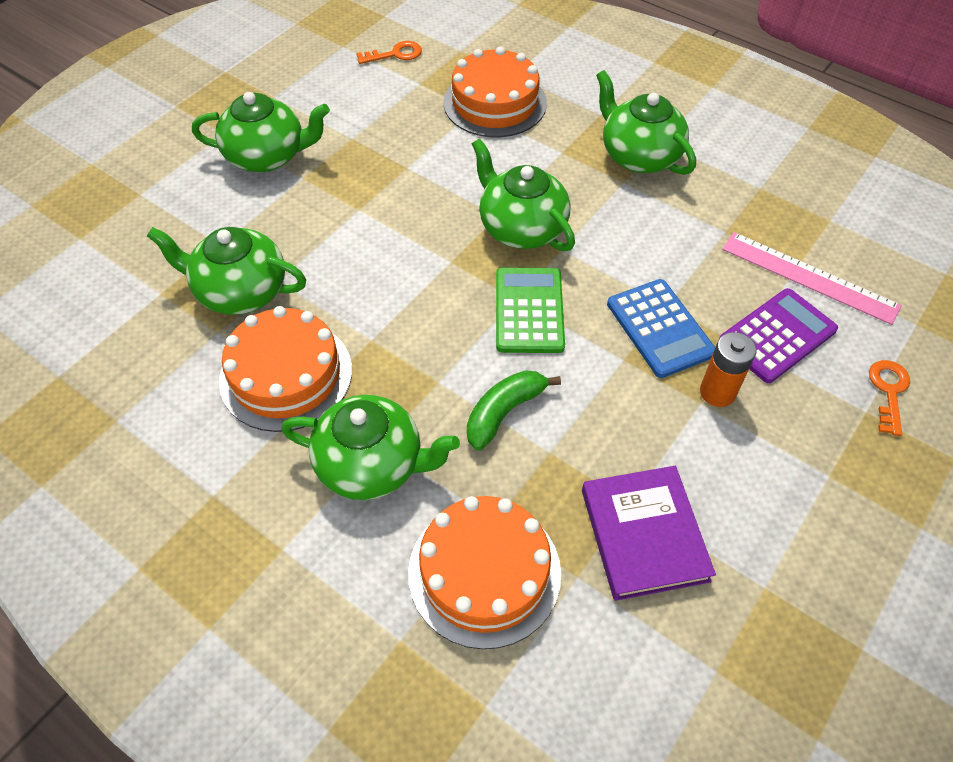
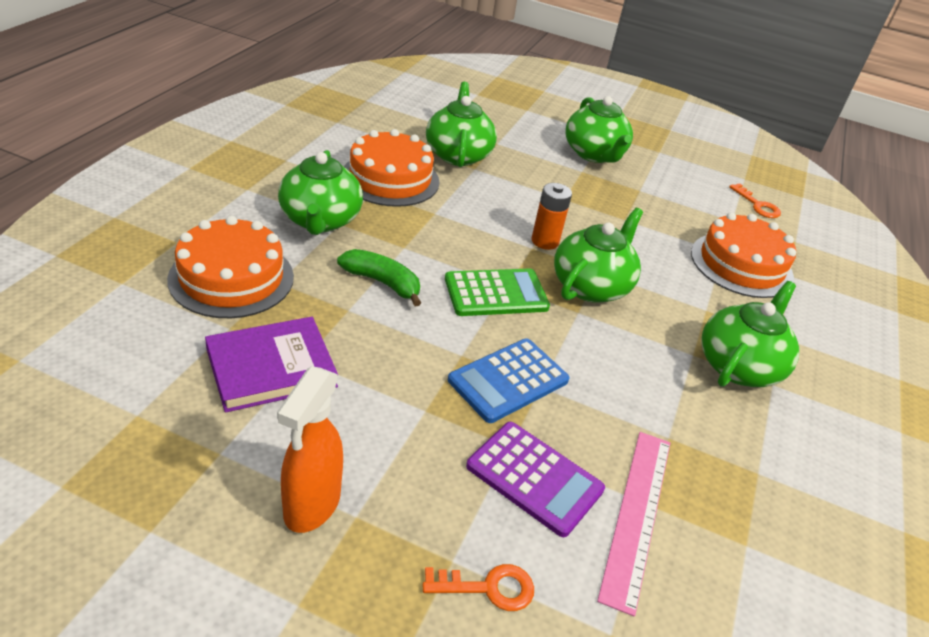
camera: 70 degrees right, 15 degrees down
orange battery [700,332,757,407] -> orange battery moved to [532,183,572,250]
none -> orange spray bottle [277,366,343,533]

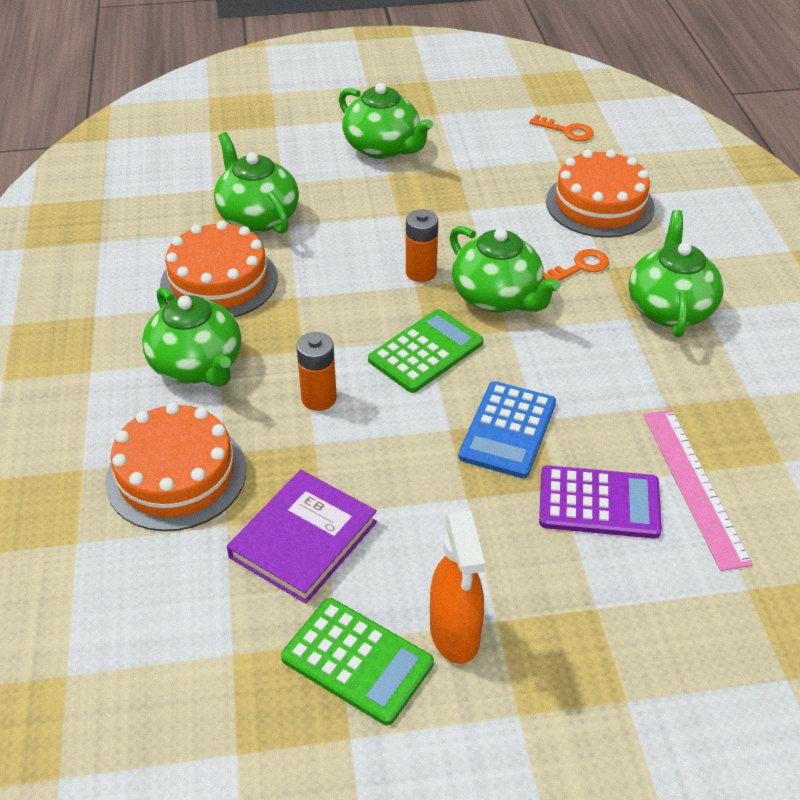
camera: 25 degrees left, 5 degrees up
green banana [337,249,421,307] -> orange battery [296,332,337,411]
orange key [423,564,534,611] -> orange key moved to [543,249,609,281]
green teapot [554,208,643,303] -> green teapot turned 135 degrees clockwise [450,226,561,313]
none -> green calculator [281,598,434,725]

